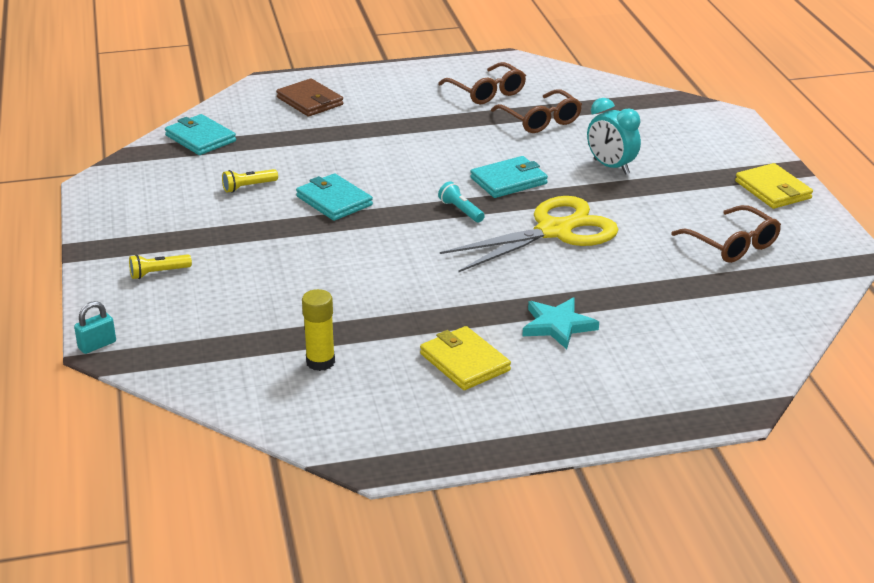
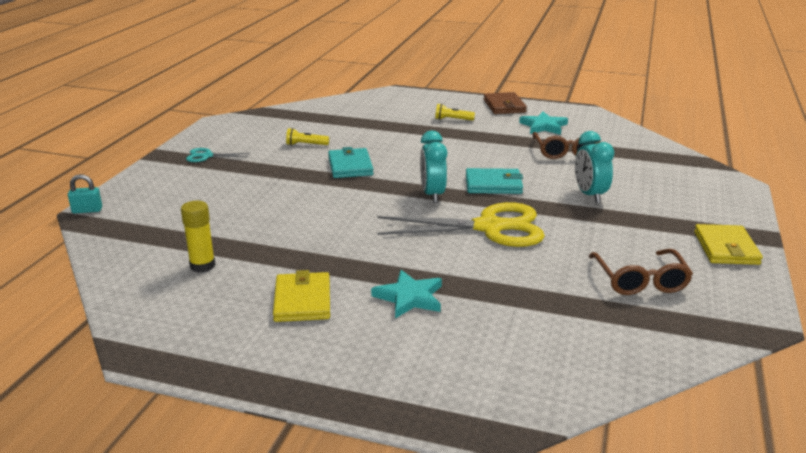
camera: 30 degrees right, 5 degrees down
yellow flashlight [129,254,192,279] -> yellow flashlight moved to [435,104,475,121]
turquoise wallet [165,114,236,155] -> none
brown wallet [276,79,343,117] -> brown wallet moved to [484,92,527,114]
brown glasses [438,62,526,104] -> turquoise star [519,111,568,135]
turquoise flashlight [438,182,485,222] -> turquoise clock [420,131,447,203]
none -> turquoise scissors [186,148,250,162]

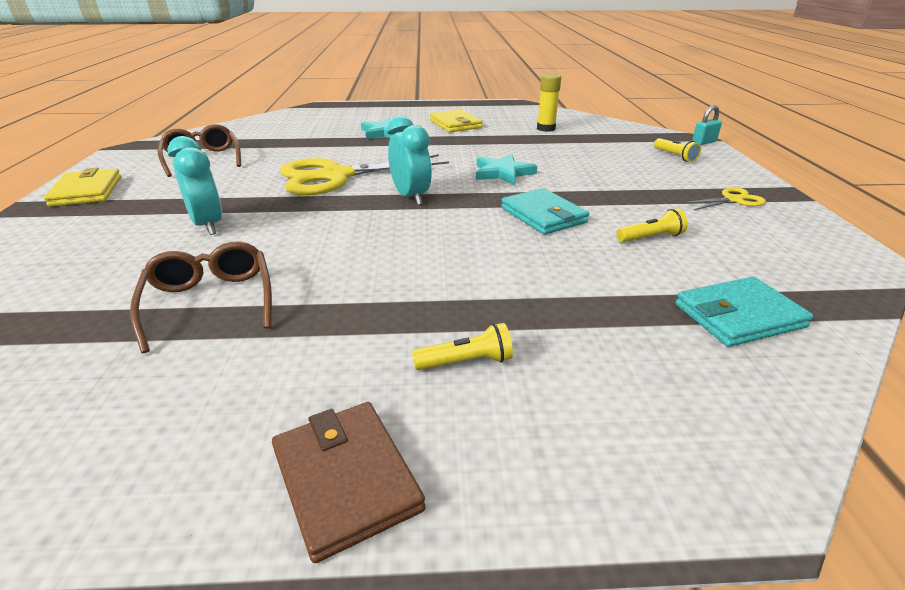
camera: 160 degrees right, 5 degrees up
turquoise scissors [186,148,250,162] -> yellow scissors [683,187,766,211]
turquoise wallet [466,168,523,194] -> turquoise wallet moved to [676,277,813,347]
turquoise star [519,111,568,135] -> turquoise star moved to [476,154,537,185]
none -> yellow flashlight [654,138,701,162]

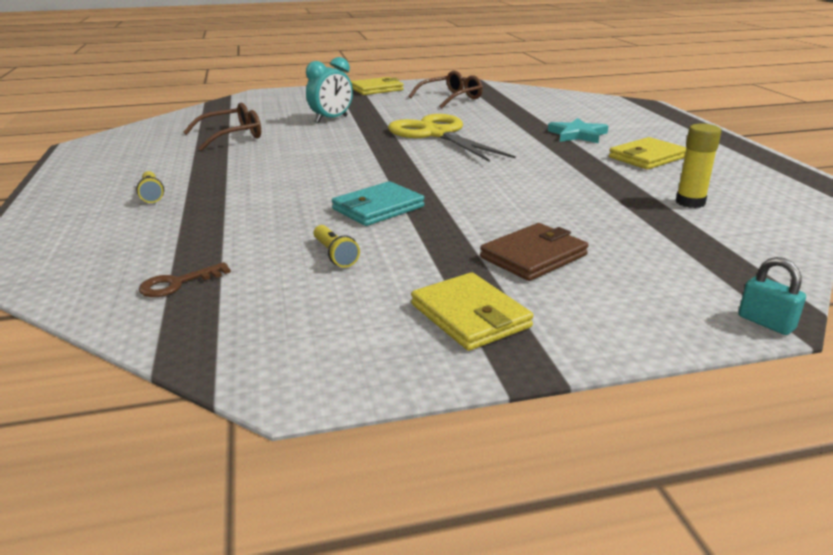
camera: 80 degrees right, 5 degrees down
brown wallet [272,402,425,563] -> brown wallet moved to [480,223,588,281]
turquoise clock [387,115,432,205] -> none
turquoise star [476,154,537,185] -> none
yellow flashlight [654,138,701,162] -> none
turquoise wallet [676,277,813,347] -> brown key [139,262,231,297]
yellow scissors [683,187,766,211] -> yellow wallet [411,272,534,351]

